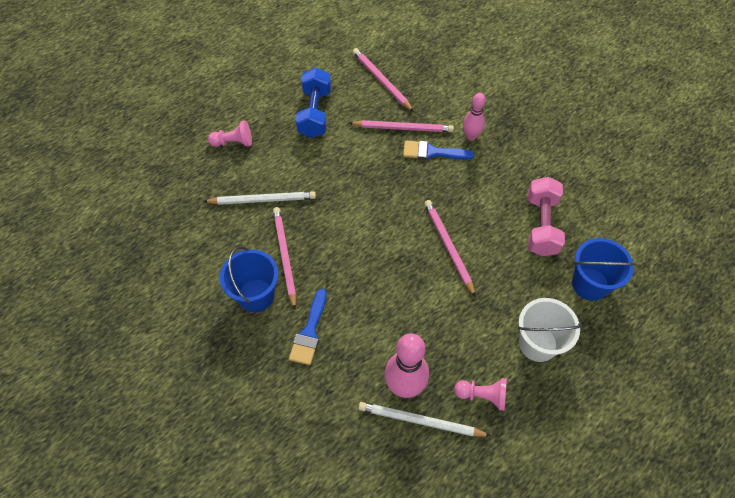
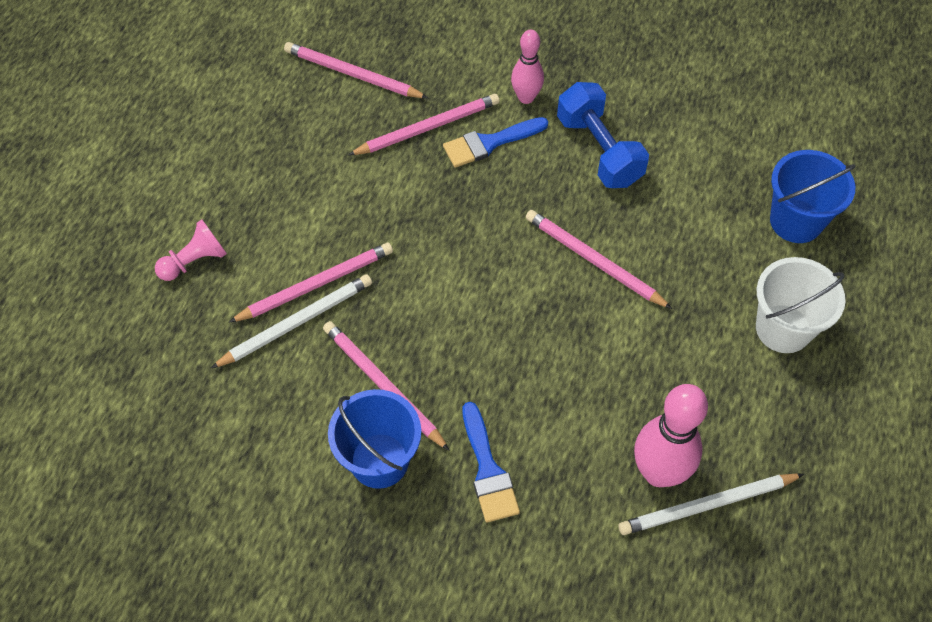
camera: 30 degrees left, 0 degrees up
blue dumbbell [296,68,331,138] -> blue dumbbell moved to [557,82,649,188]
pink pawn [454,378,507,411] -> none
pink dumbbell [528,177,565,256] -> none
none -> pink pencil [229,243,393,322]

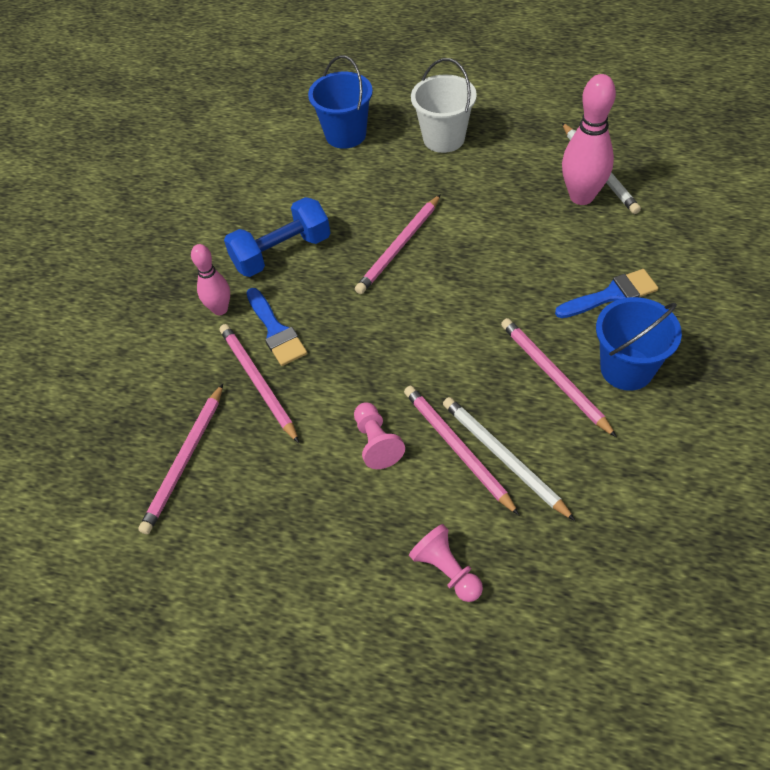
camera: 90 degrees left, 5 degrees down
pink pencil [323,321,450,451] -> pink pencil turned 105 degrees clockwise [501,318,617,438]
none -> pink pawn [354,402,405,469]

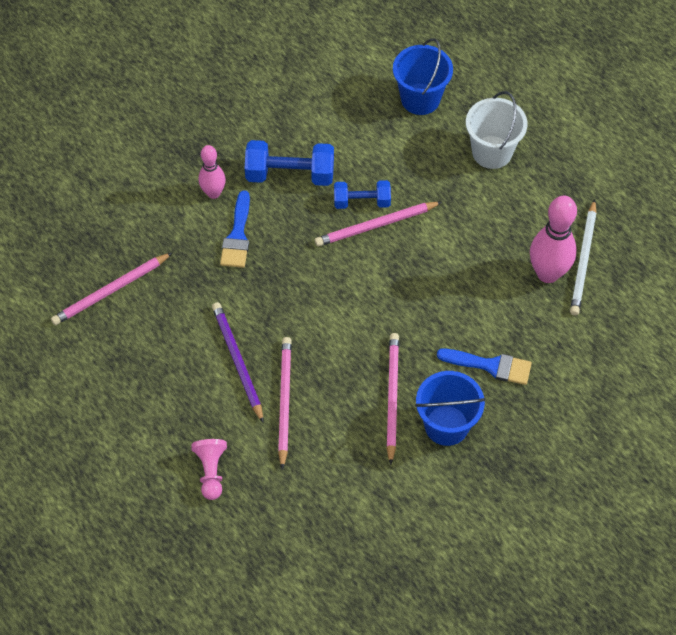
camera: 30 degrees right, 5 degrees up
pink pencil [220,324,299,443] -> none
pink pawn [354,402,405,469] -> purple pencil [212,302,264,423]
white pencil [443,397,576,521] -> none
none -> blue dumbbell [334,180,391,209]

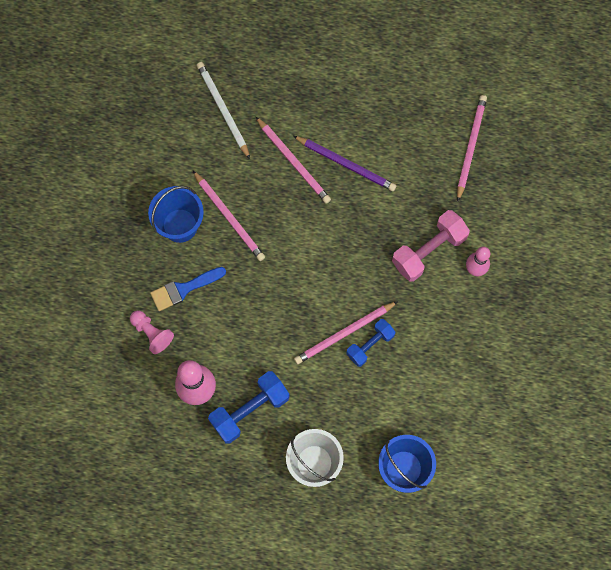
camera: 140 degrees right, 15 degrees up
pink pawn [191,439,227,500] -> pink pawn moved to [130,310,174,354]
blue brush [220,190,250,268] -> pink dumbbell [392,210,470,282]
blue dumbbell [245,140,334,186] -> blue dumbbell moved to [208,371,290,443]
pink pencil [315,202,442,247] -> pink pencil turned 150 degrees counterclockwise [294,301,398,364]
white pencil [570,199,596,315] -> white pencil moved to [197,62,250,159]

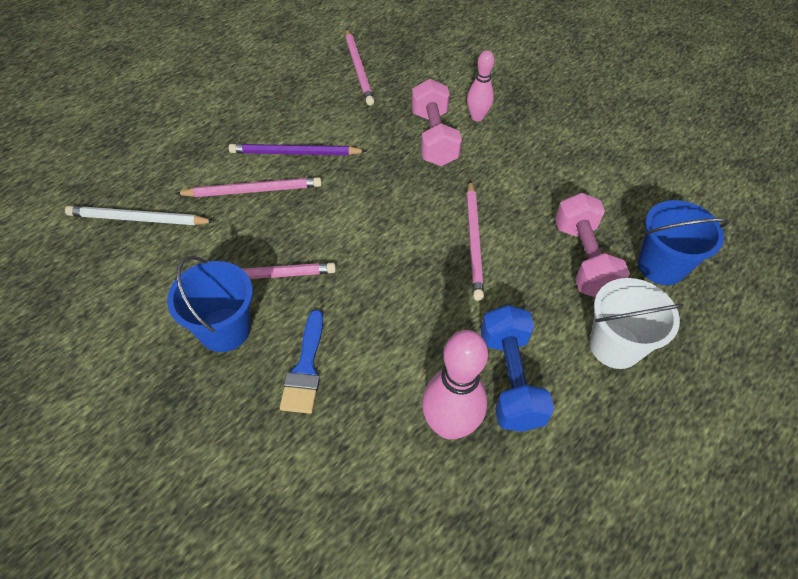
camera: 60 degrees left, 20 degrees down
pink pawn [130,310,174,354] -> none
purple pencil [294,136,396,191] -> purple pencil turned 150 degrees counterclockwise [229,144,366,155]
blue dumbbell [346,319,395,367] -> none
pink pencil [457,95,487,202] -> pink pencil turned 150 degrees counterclockwise [346,29,374,105]
none -> pink dumbbell [555,193,630,297]

